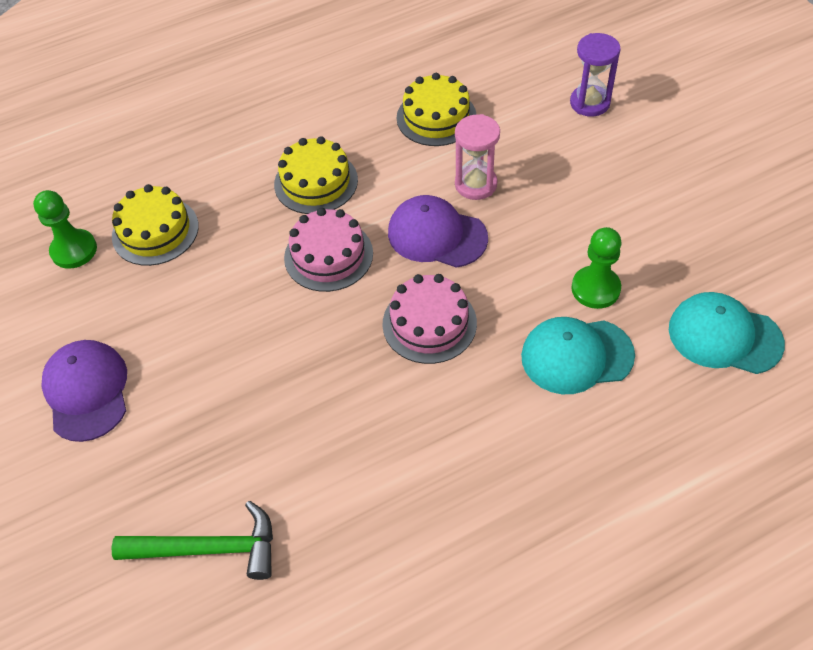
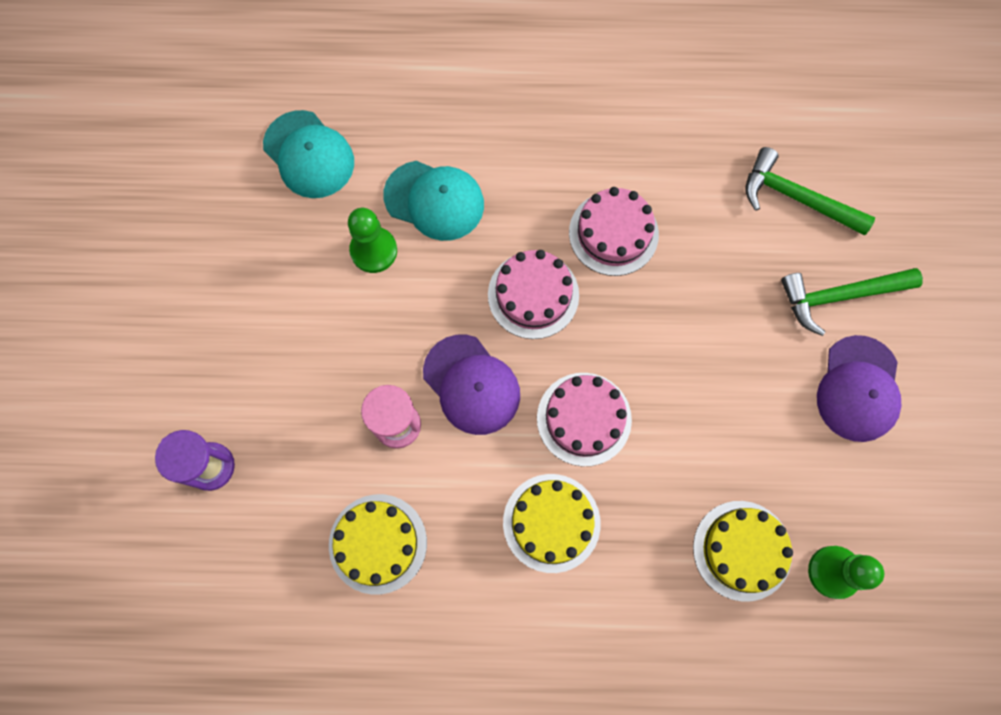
camera: 155 degrees left, 20 degrees up
none -> pink cake [569,187,659,276]
none -> green hammer [781,268,923,336]

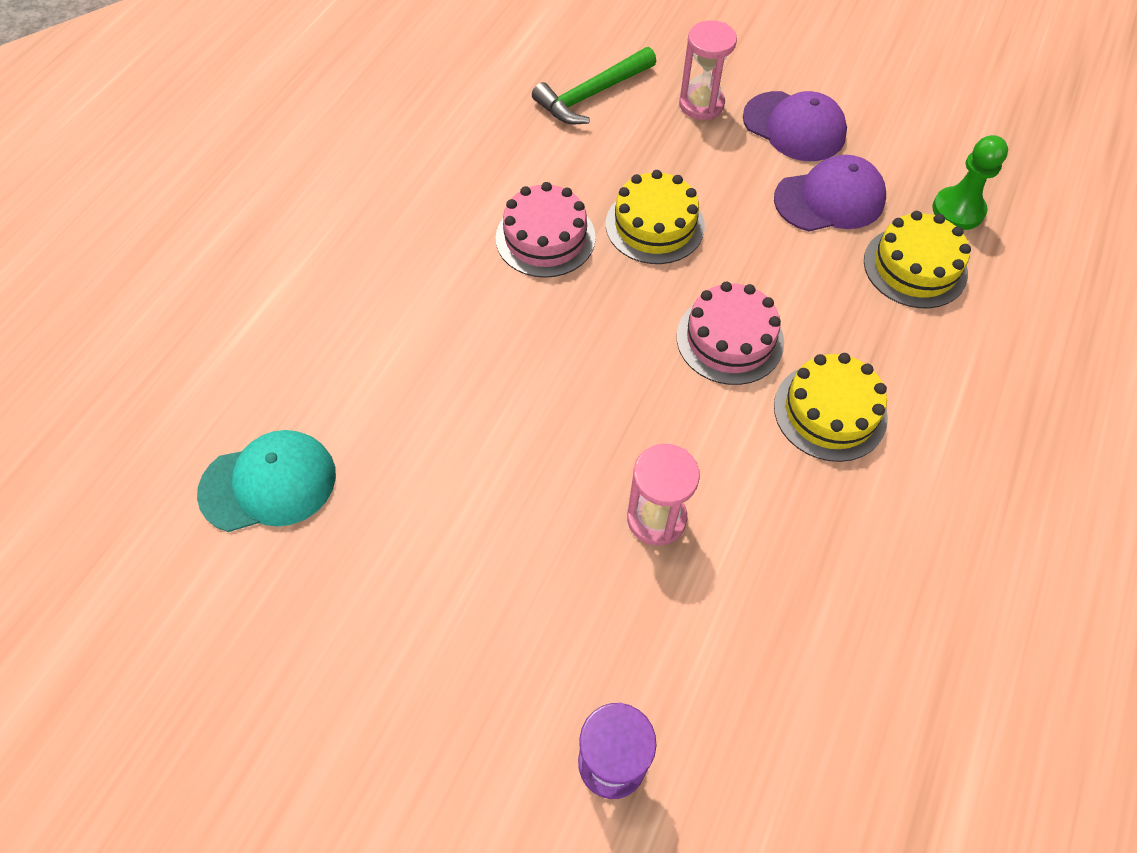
camera: 65 degrees left, 15 degrees down
yellow cake [329,494,427,595] -> yellow cake moved to [606,170,705,264]
green pawn [348,208,397,273] -> none
turquoise cap [383,161,484,241] -> none
purple cap [423,335,520,435] -> purple cap moved to [774,155,886,231]
pink cake [488,250,579,339] -> none
green hammer [781,268,923,336] -> pink hourglass [679,21,737,120]

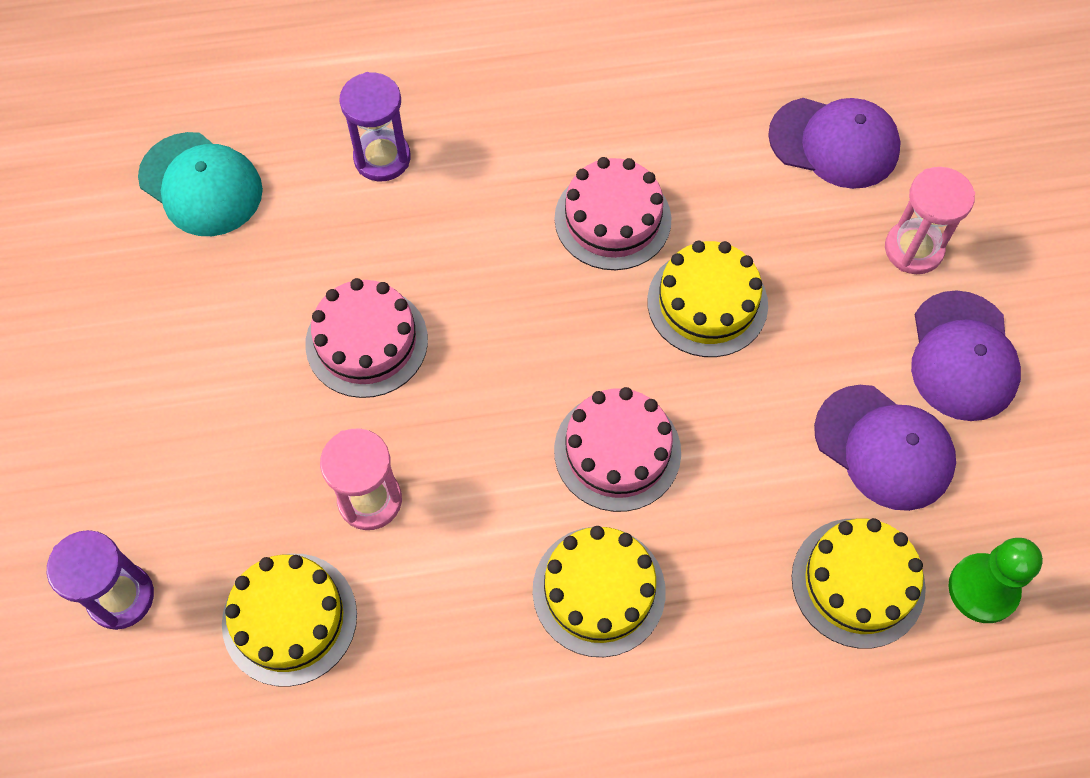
camera: 55 degrees right, 5 degrees up
green hammer [532,47,656,124] -> purple cap [768,98,901,189]
none -> yellow cake [222,554,357,687]
none -> pink cake [305,278,428,398]
none -> purple hourglass [339,72,411,181]

